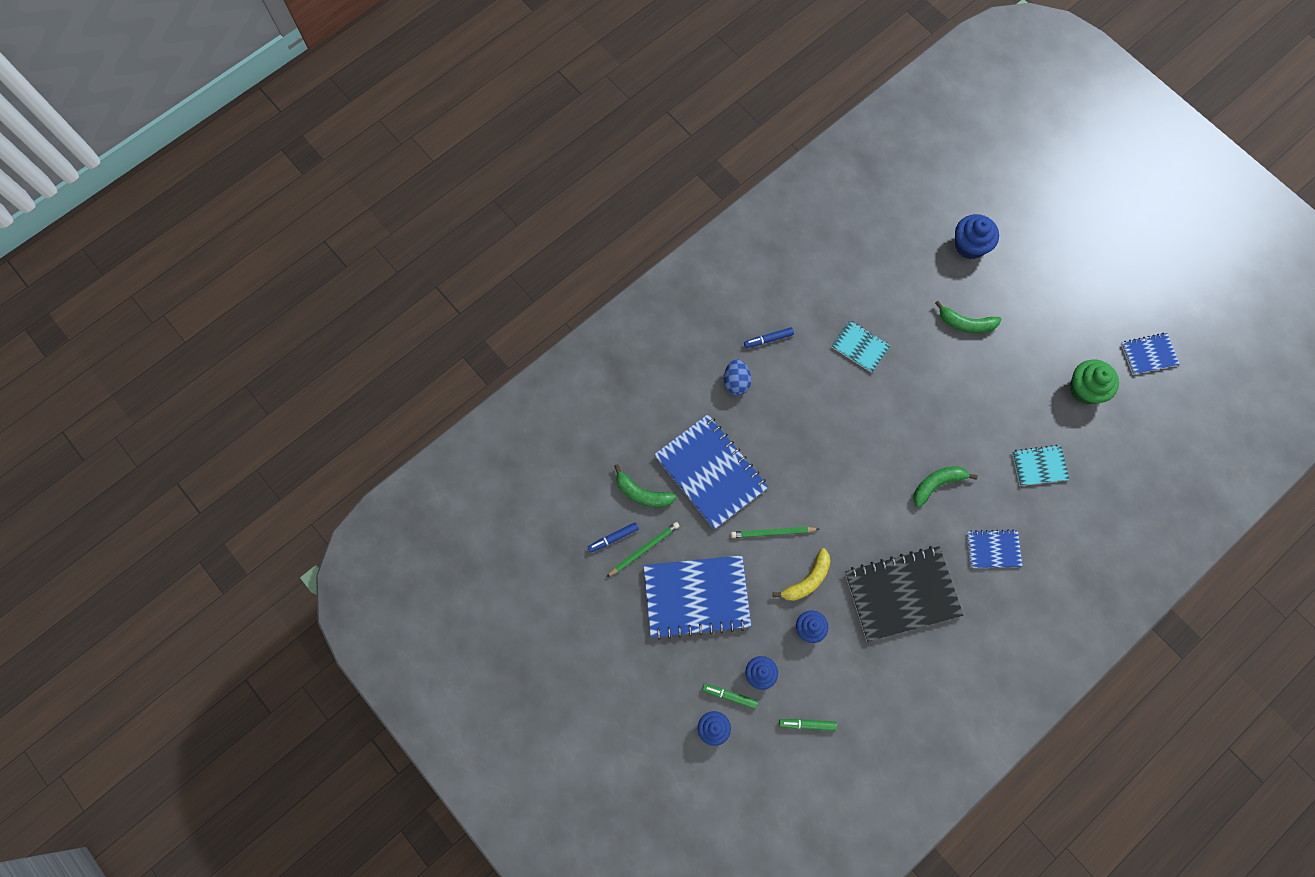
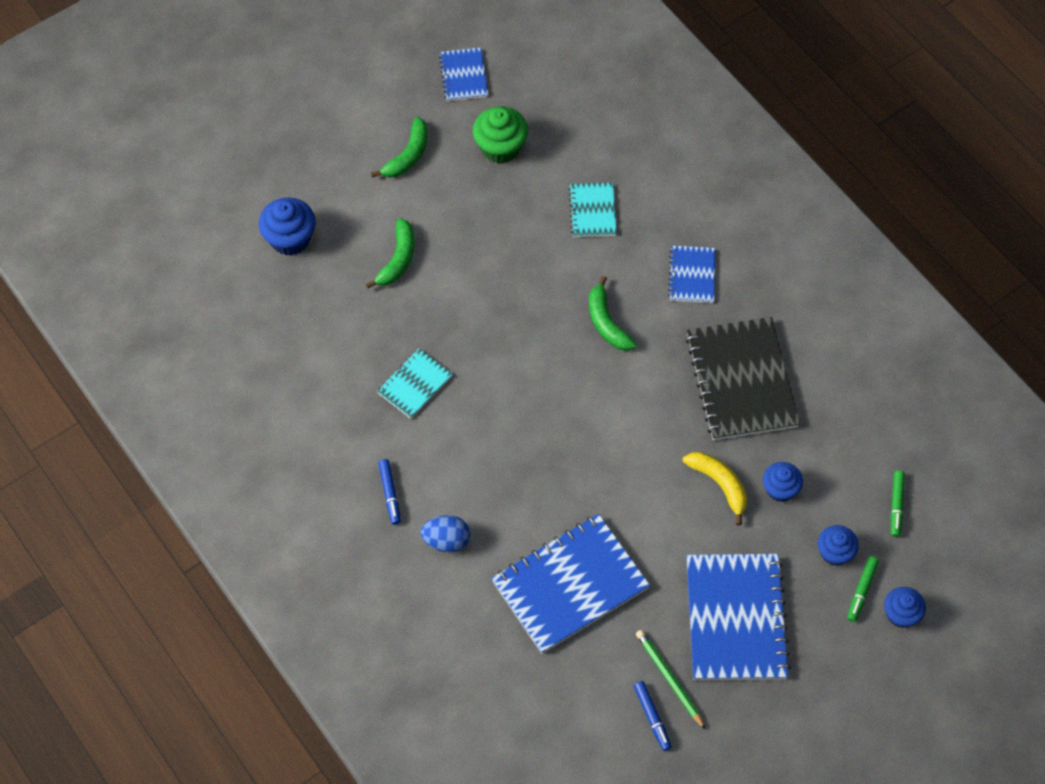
camera: 85 degrees left, 10 degrees down
green banana [614,464,677,507] -> green banana moved to [371,117,428,178]
green pencil [731,527,819,538] -> none

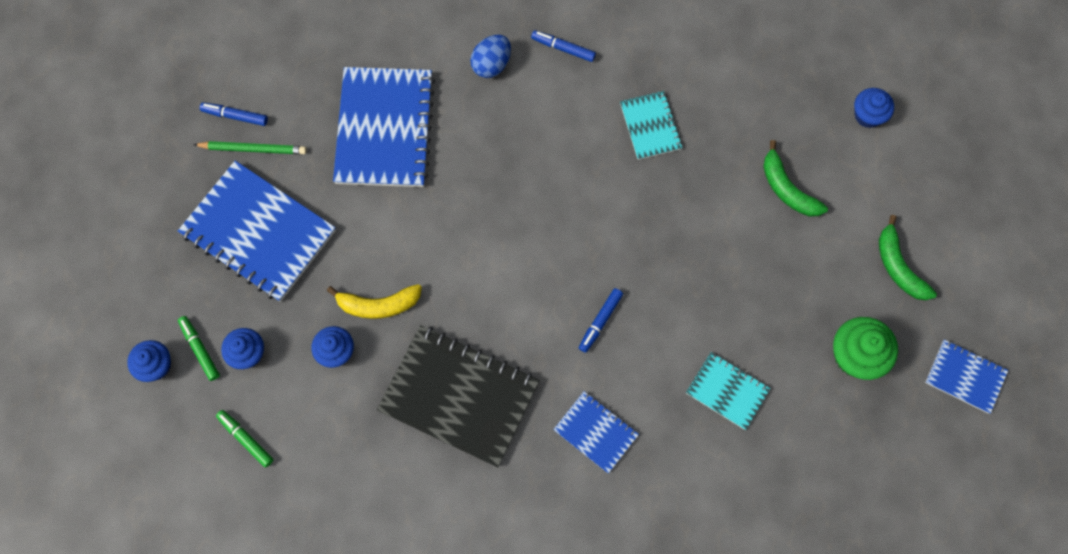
camera: 125 degrees right, 10 degrees up
blue cupcake [259,197,316,256] -> blue cupcake [854,88,894,128], size x0.66
green banana [589,276,637,351] -> blue marker [579,288,623,353]

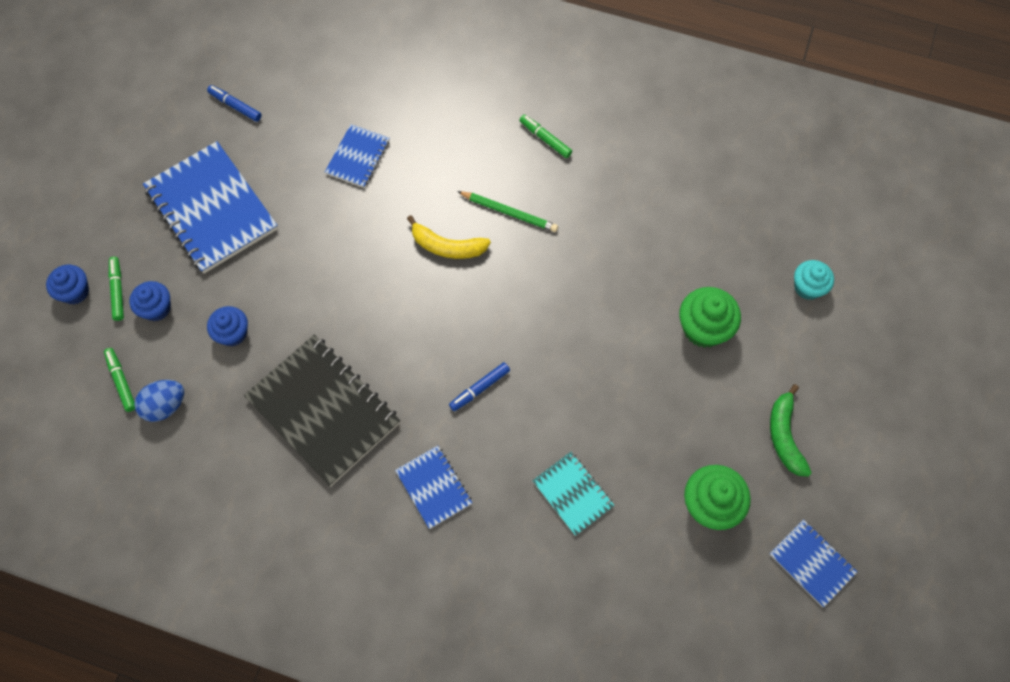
camera: 20 degrees right, 5 degrees down
green pencil [193,141,307,154] -> green pencil moved to [457,191,558,232]
yellow banana [327,284,422,319] -> yellow banana moved to [407,215,491,259]
blue notebook [333,67,435,187] -> blue notebook [325,124,390,188], size x0.52
blue egg [470,34,511,78] -> blue egg moved to [134,380,184,422]
blue marker [531,30,596,62] -> green marker [520,115,572,158]
turquoise notebook [620,91,682,160] -> none
green banana [763,140,828,216] -> green cupcake [679,287,741,348]
blue cupcake [854,88,894,128] -> turquoise cupcake [794,260,834,300]

